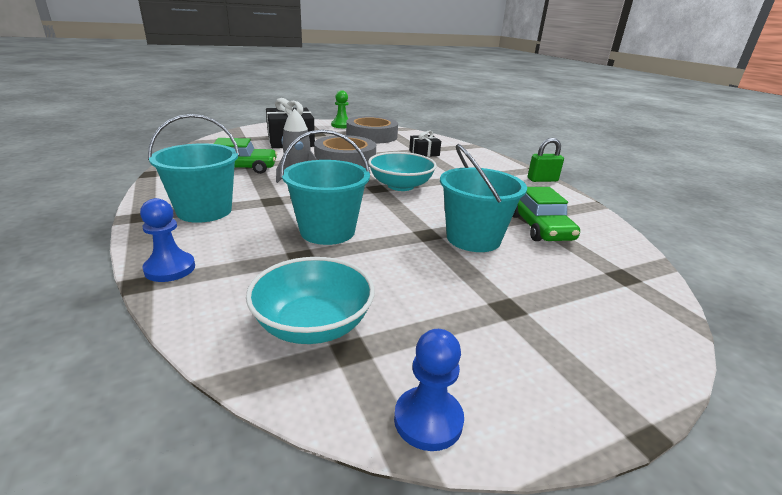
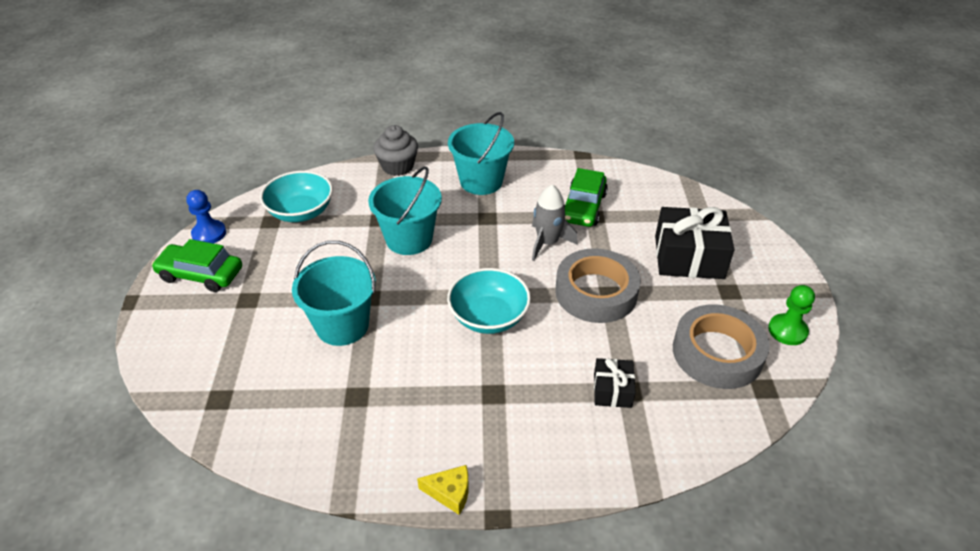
camera: 115 degrees right, 15 degrees up
blue pawn [140,198,195,282] -> grey cupcake [373,125,418,176]
green car [513,187,580,241] -> green car moved to [151,239,242,292]
green padlock [528,138,564,182] -> yellow cheese [417,465,469,515]

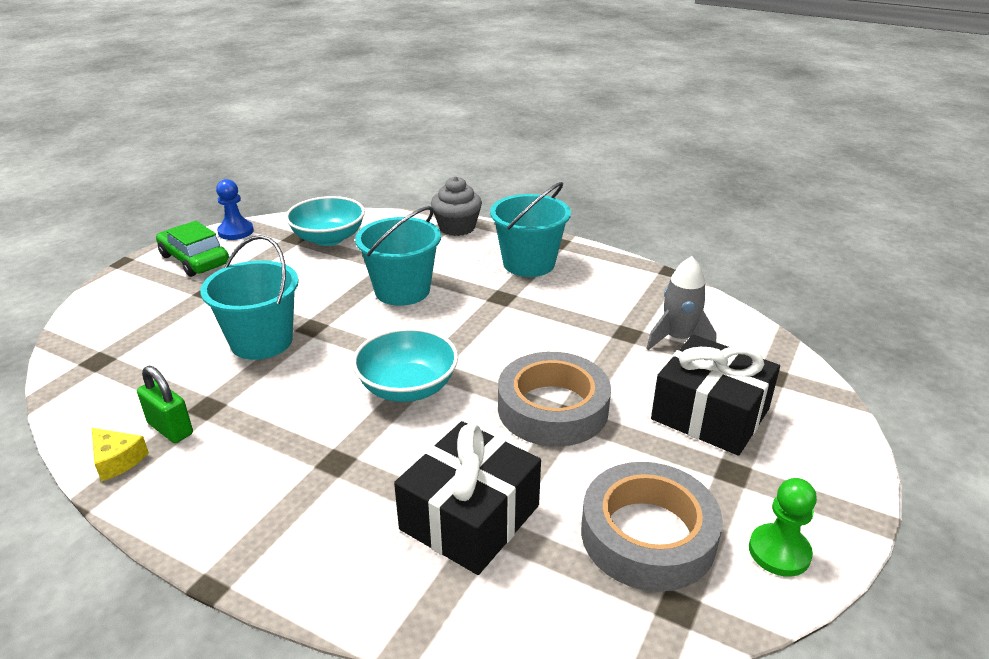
camera: 30 degrees right, 10 degrees down
yellow cheese [417,465,469,515] -> yellow cheese moved to [92,428,149,482]
grey rocket [532,184,578,261] -> grey rocket moved to [646,256,717,350]
green car [564,168,608,227] -> none
black gift [594,358,636,408] -> black gift [394,421,541,575], size x1.90
none -> green padlock [137,366,193,443]

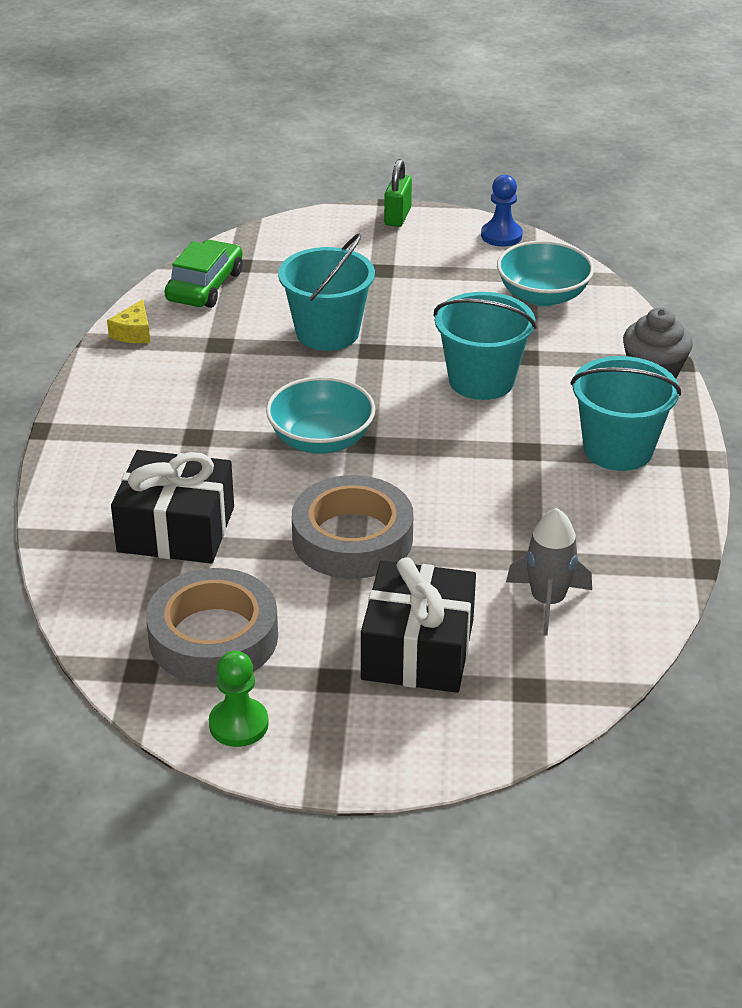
camera: 65 degrees right, 5 degrees up
green padlock [137,366,193,443] -> green padlock moved to [384,159,412,227]
green car [156,221,229,277] -> green car moved to [164,240,243,308]

